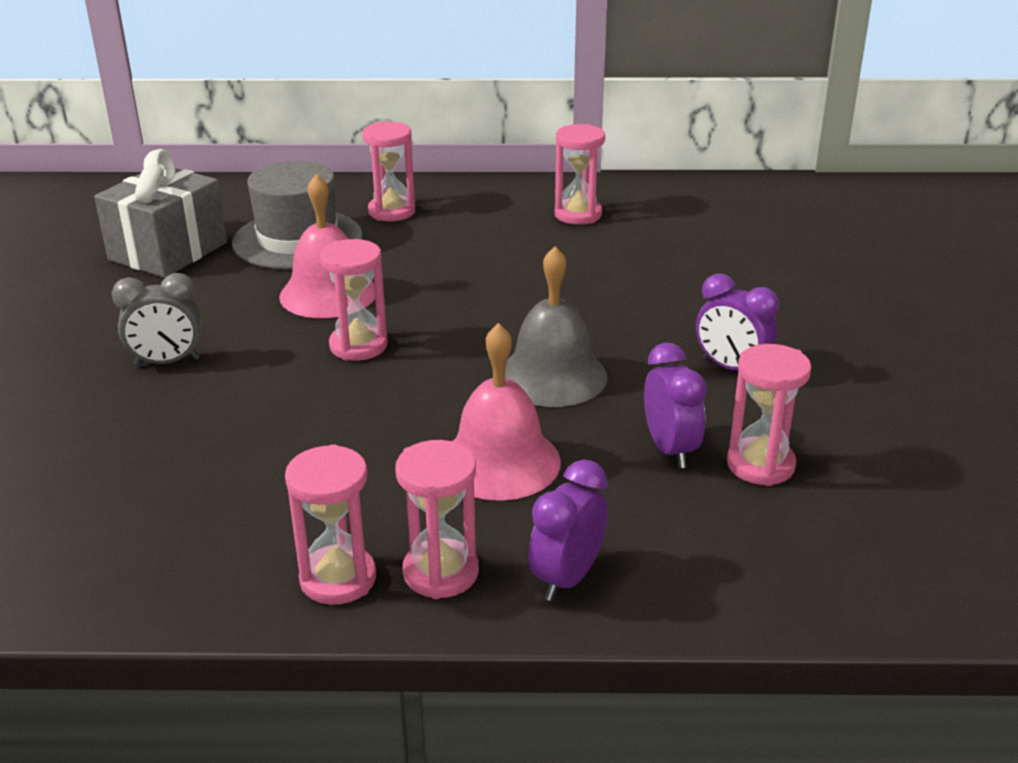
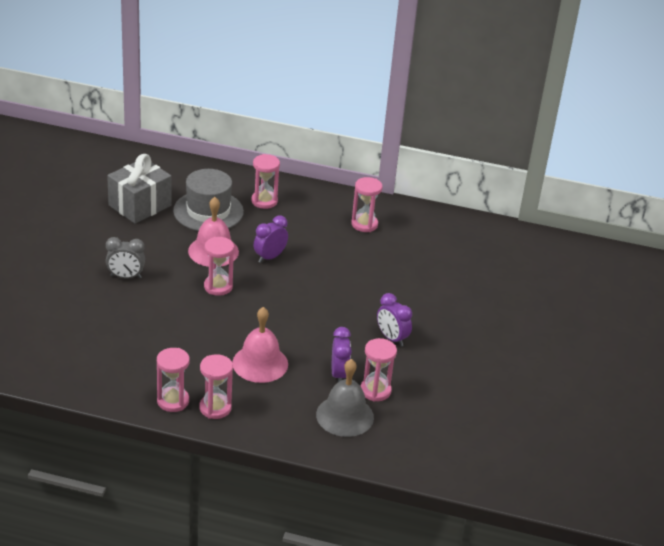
camera: 10 degrees right, 5 degrees up
grey bell [505,246,608,407] -> grey bell moved to [316,359,374,437]
purple clock [528,459,608,601] -> purple clock moved to [254,215,288,263]

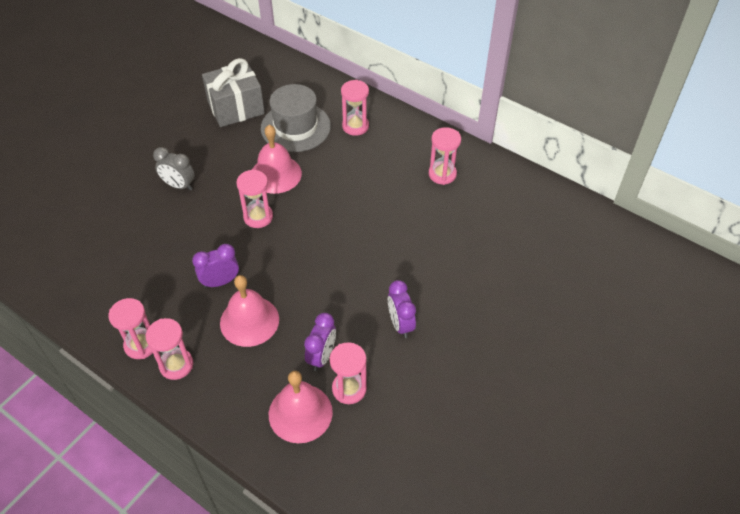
camera: 25 degrees right, 15 degrees up
purple clock [254,215,288,263] -> purple clock moved to [192,244,239,288]
grey bell [316,359,374,437] -> pink bell [269,371,333,443]

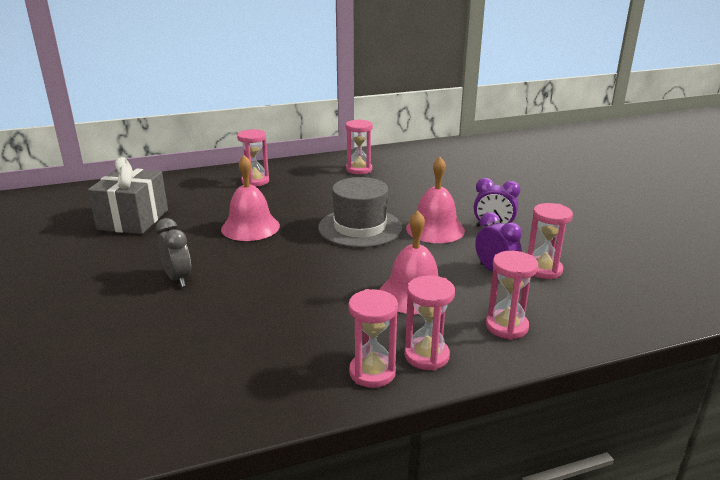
camera: 55 degrees left, 25 degrees down
grey clock [153,147,195,191] -> grey clock turned 90 degrees counterclockwise [156,218,191,287]
purple clock [192,244,239,288] -> none
pink hourglass [236,169,273,228] -> pink hourglass moved to [486,251,538,340]
grey hat [261,84,331,152] -> grey hat moved to [318,177,402,248]
pink bell [269,371,333,443] -> pink bell moved to [406,157,465,243]

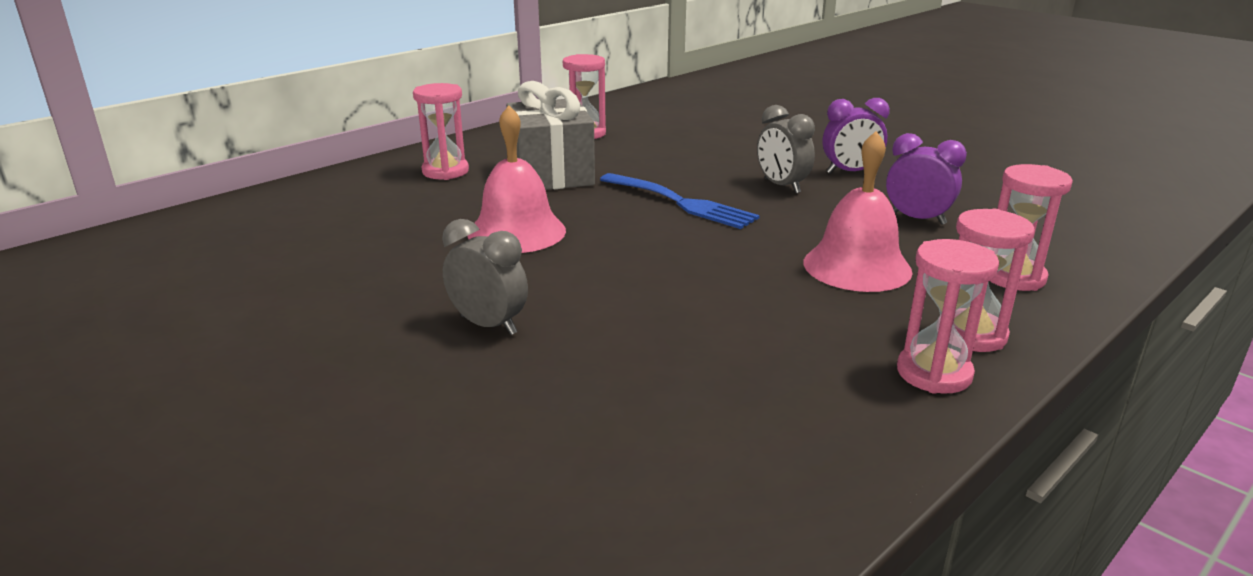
camera: 25 degrees left, 0 degrees up
grey gift [88,157,168,234] -> grey gift moved to [506,81,595,190]
grey hat [318,177,402,248] -> blue fork [600,173,760,229]
pink bell [406,157,465,243] -> grey clock [757,105,815,193]
pink hourglass [528,203,573,279] -> none

